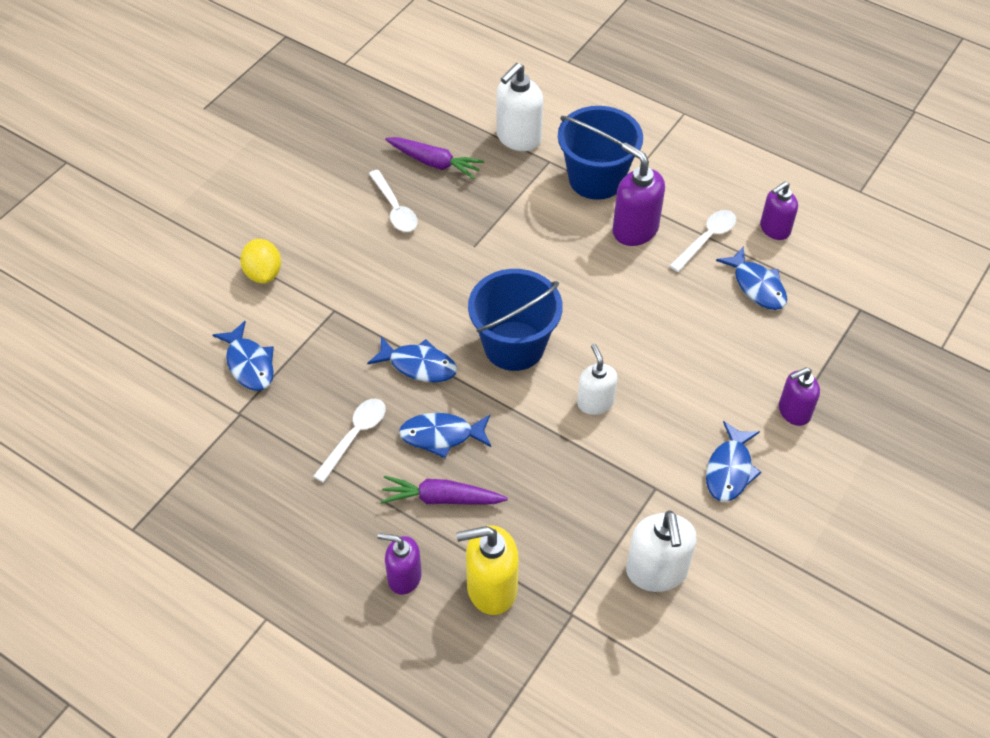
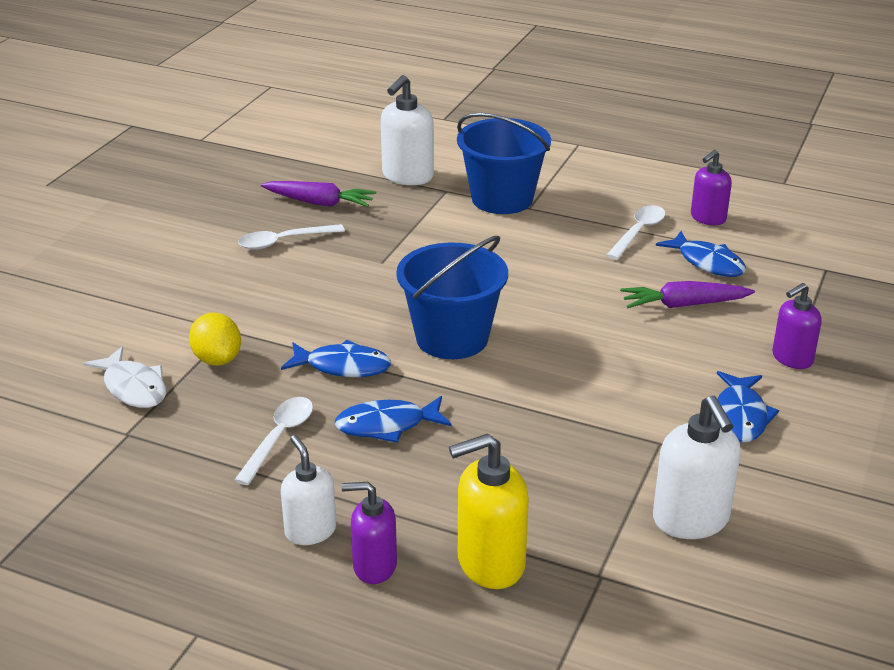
camera: 10 degrees left, 20 degrees down
blue fish [213,321,274,391] -> white fish [83,347,166,408]
yellow lemon [240,239,281,284] -> yellow lemon moved to [189,312,241,366]
white spoon [369,170,418,232] -> white spoon turned 105 degrees clockwise [238,224,345,250]
purple carrot [380,476,508,505] -> purple carrot moved to [620,281,755,308]
white soap dispenser [577,344,617,415] -> white soap dispenser moved to [281,435,336,545]
purple soap dispenser [613,143,665,246] -> none

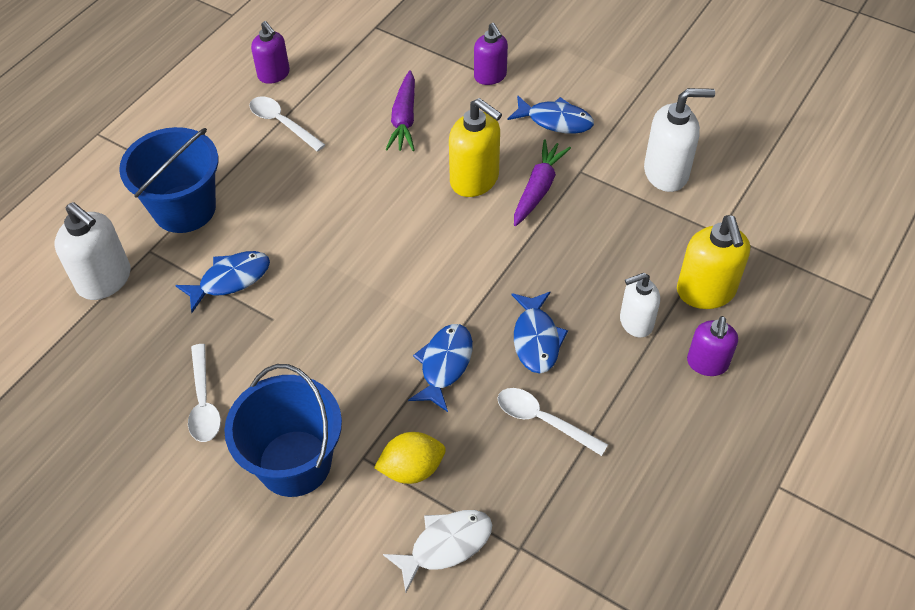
camera: 80 degrees left, 20 degrees up
purple carrot [261,181,376,207] -> purple carrot moved to [514,139,571,226]
white soap dispenser [281,435,336,545] -> white soap dispenser moved to [620,273,660,338]
blue bucket [396,236,508,359] -> blue bucket moved to [224,364,342,497]
blue fish [656,231,746,277] -> blue fish moved to [175,251,270,313]
none -> yellow soap dispenser [449,98,502,197]

